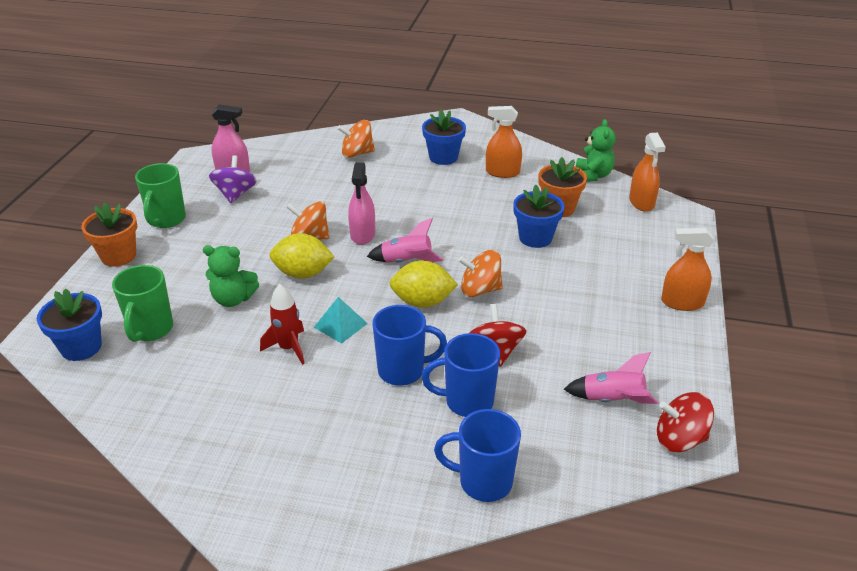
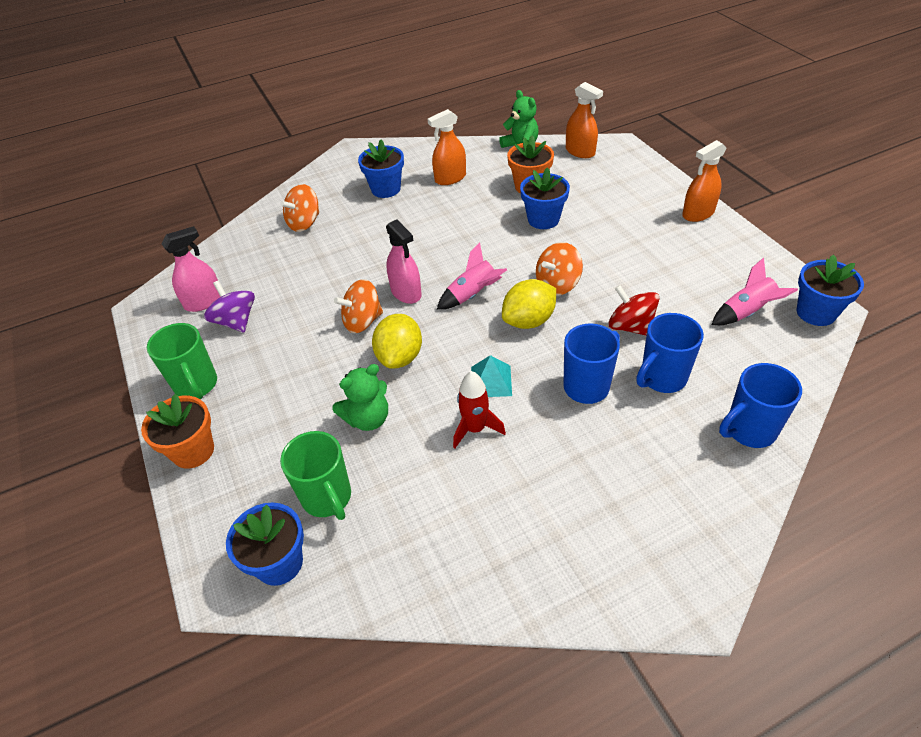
camera: 35 degrees left, 10 degrees up
yellow lemon [270,233,334,278] -> yellow lemon turned 45 degrees counterclockwise [372,314,422,369]
red spinning top [657,392,714,452] -> blue flower pot [796,254,864,326]

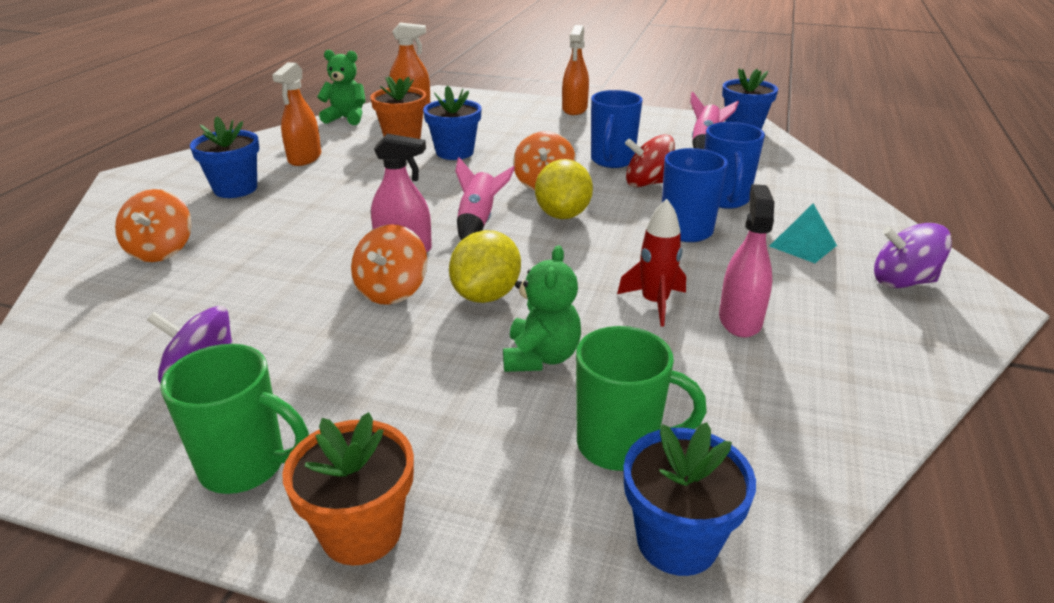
camera: 50 degrees left, 15 degrees down
pink spray bottle [162,226,220,312] -> pink spray bottle moved to [719,184,774,337]
yellow lemon [372,314,422,369] -> yellow lemon turned 60 degrees clockwise [449,230,521,303]
turquoise pyramid [471,355,512,397] -> turquoise pyramid moved to [769,203,837,263]
blue mug [719,363,802,448] -> blue mug moved to [591,90,643,168]
none -> purple spinning top [874,223,952,288]

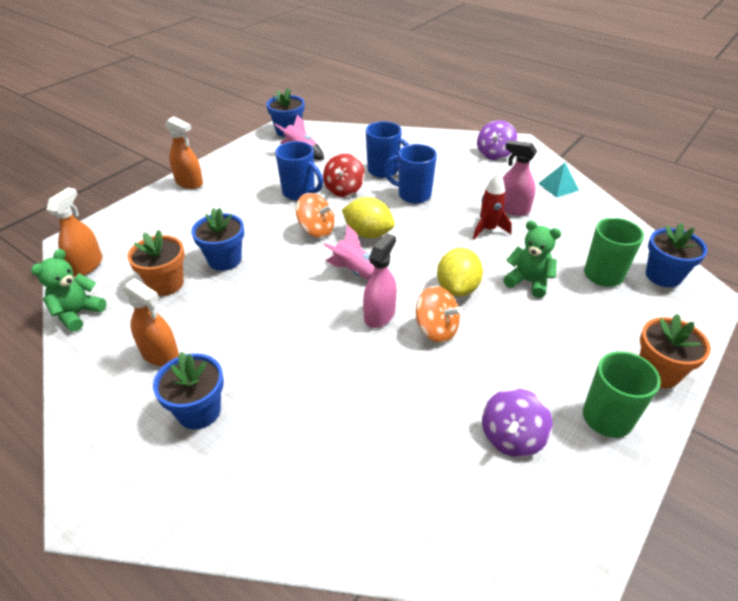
camera: 70 degrees left, 10 degrees up
orange spinning top [115,189,192,262] -> none
yellow lemon [449,230,521,303] -> yellow lemon turned 60 degrees clockwise [437,248,483,297]
turquoise pyramid [769,203,837,263] -> turquoise pyramid moved to [538,163,579,198]

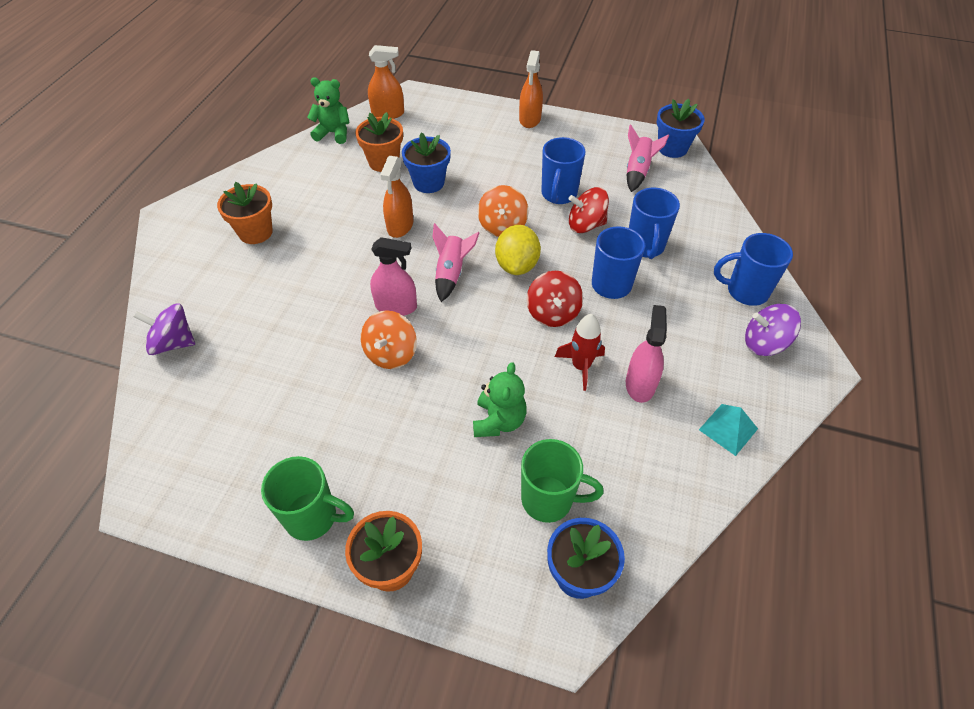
camera: 70 degrees right, 10 degrees up
orange spray bottle [122,278,179,366] -> orange spray bottle moved to [380,156,414,238]
blue flower pot [153,352,224,430] -> orange flower pot [217,182,273,244]
yellow lemon [437,248,483,297] -> none
purple spinning top [482,388,552,457] -> purple spinning top moved to [134,303,195,355]
none -> red spinning top [527,271,583,327]
none -> blue mug [714,233,793,306]

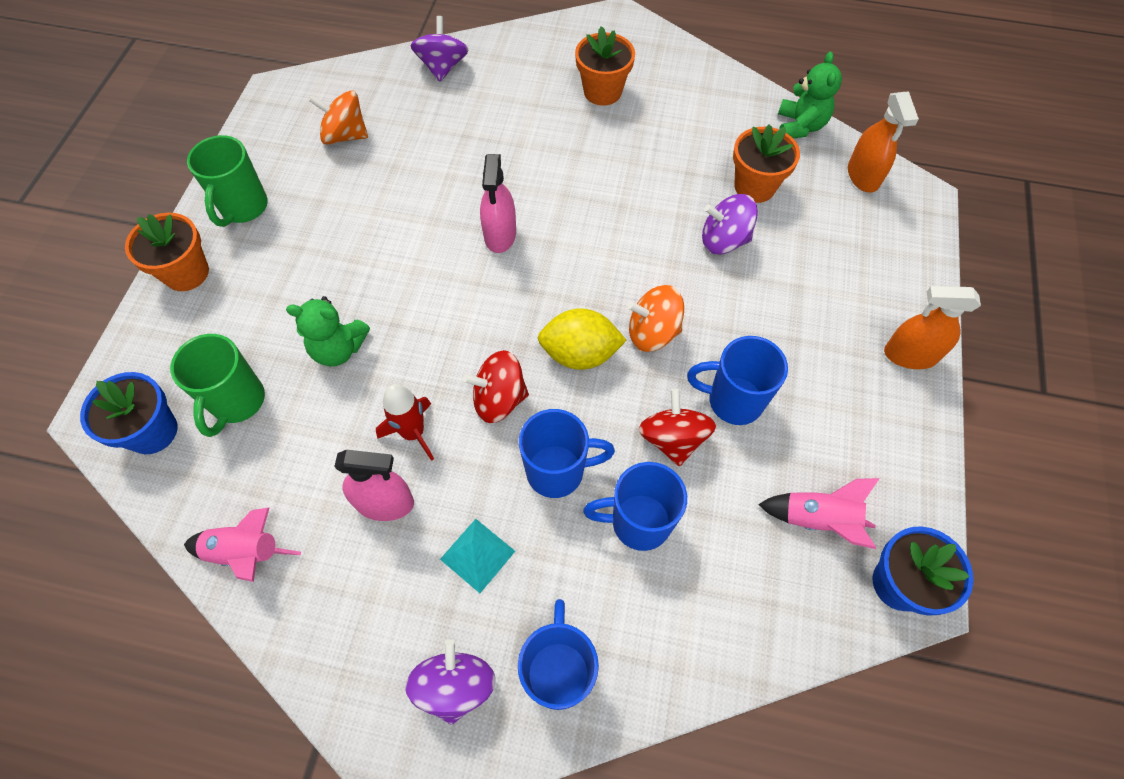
camera: 85 degrees right, 10 degrees up
orange spinning top [361,310,417,369] -> orange spinning top moved to [309,90,368,144]
orange spray bottle [380,156,414,238] -> none
blue flower pot [402,132,451,193] -> purple spinning top [702,194,758,255]
pink rocket [432,223,479,302] -> pink rocket moved to [184,507,301,582]
turquoise pyramid [699,404,758,456] -> turquoise pyramid moved to [440,519,515,593]

